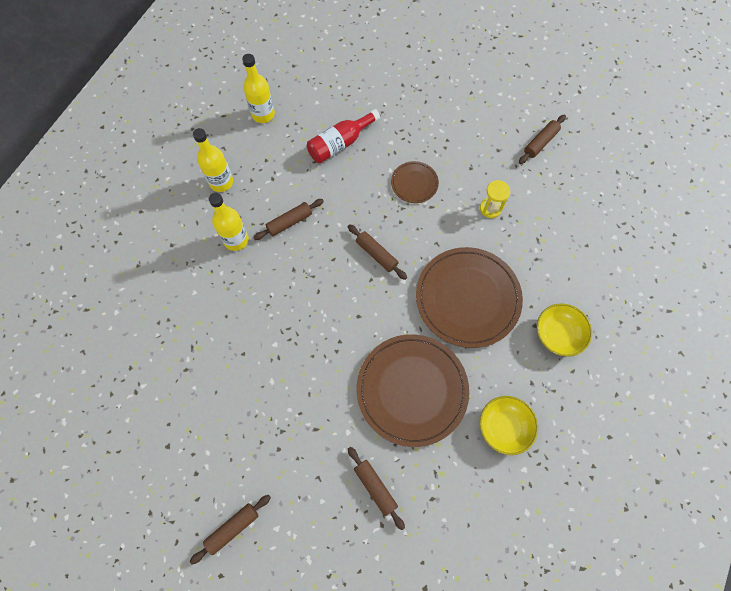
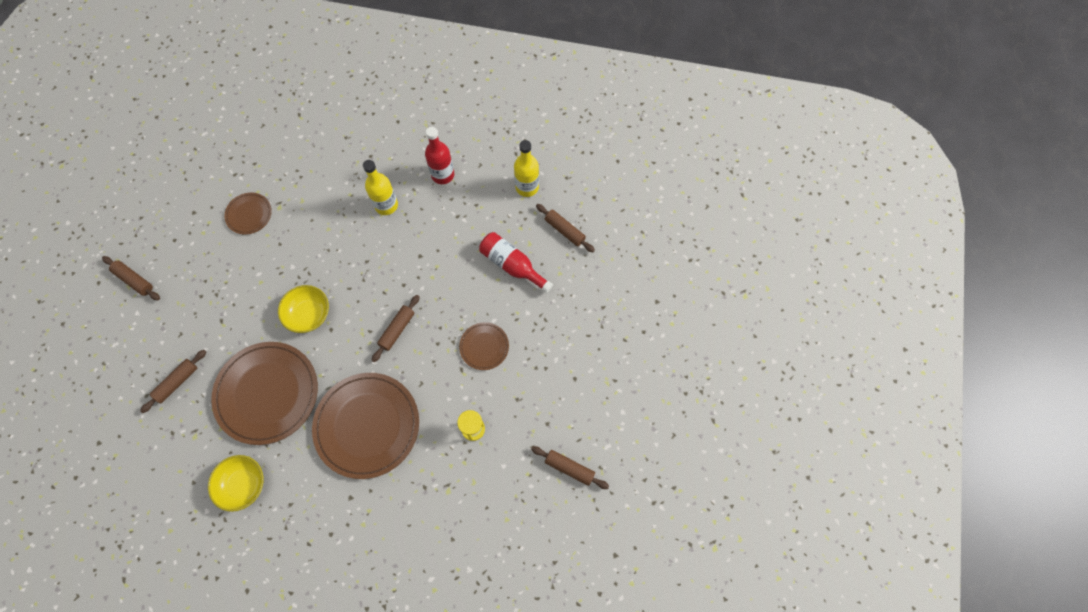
camera: 75 degrees right, 0 degrees up
yellow bottle [193,128,233,192] -> red bottle [425,127,454,184]
brown rolling pin [253,199,324,240] -> brown rolling pin moved to [536,204,595,252]
yellow bowl [537,304,592,357] -> yellow bowl moved to [278,285,329,333]
none -> brown plate [224,192,272,235]

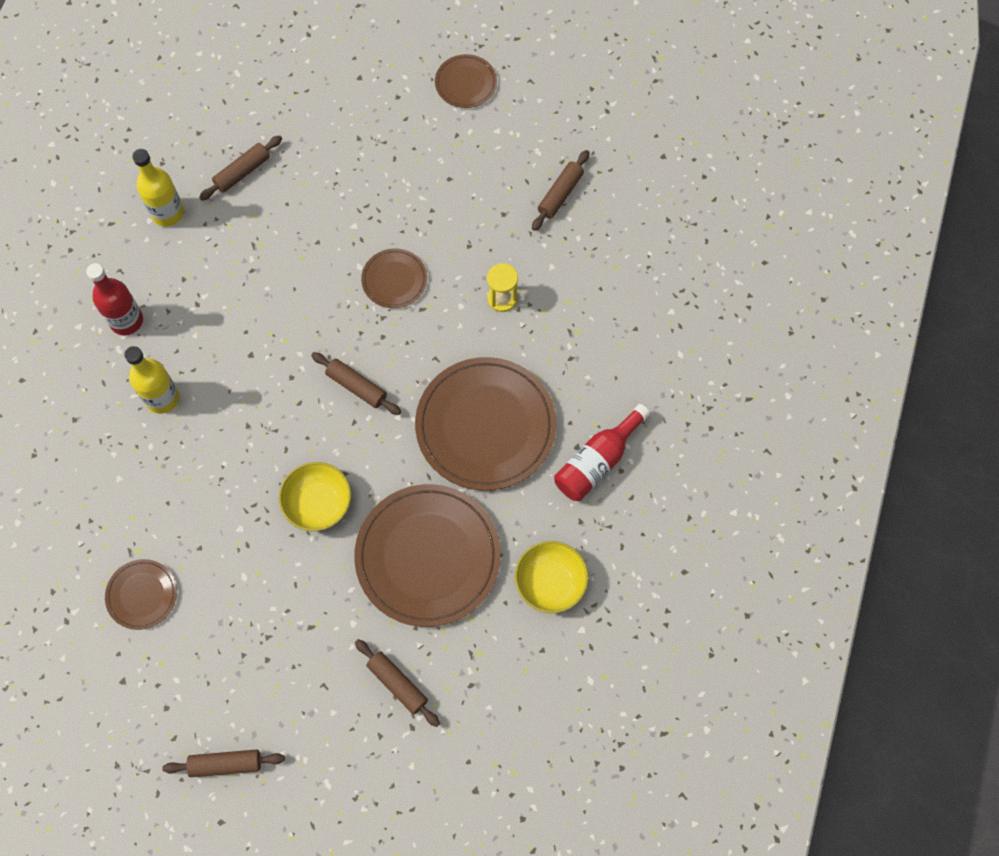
camera: 85 degrees left, 0 degrees up
brown rolling pin [102,256,160,300] -> brown rolling pin turned 45 degrees clockwise [163,749,285,777]
red bottle [479,232,553,293] -> red bottle moved to [554,404,650,501]
none -> brown plate [435,54,497,108]

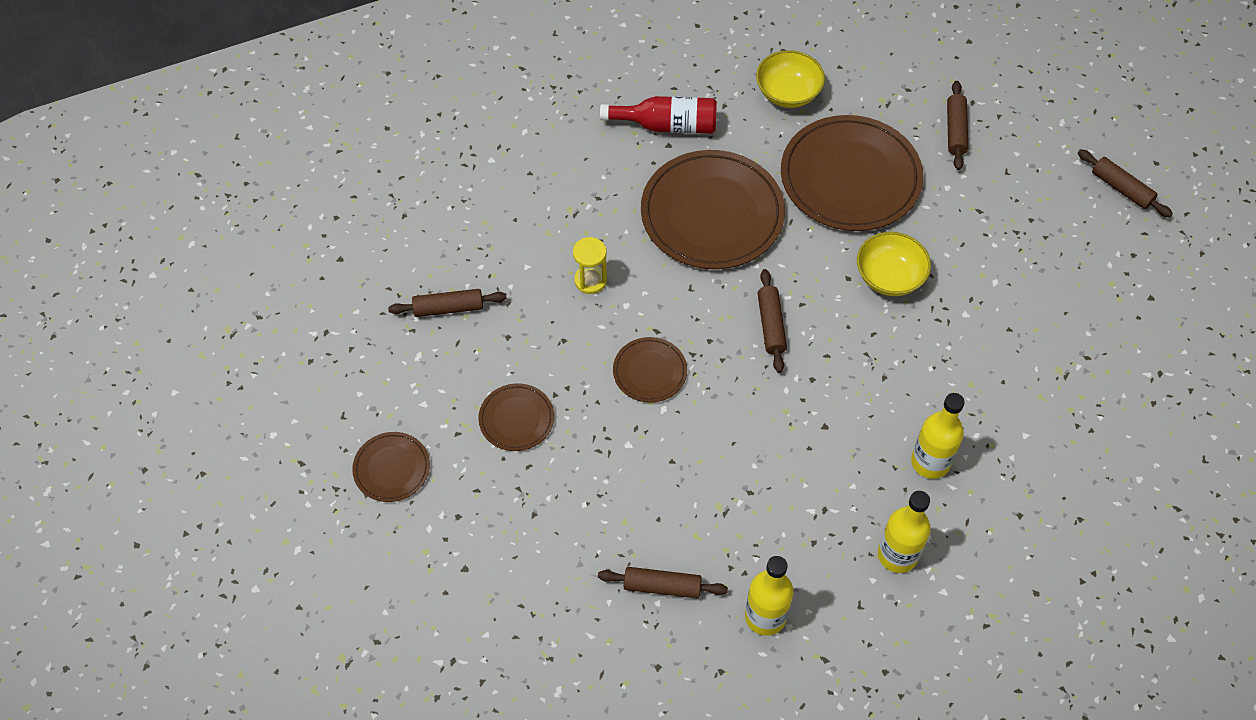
camera: 130 degrees left, 10 degrees down
red bottle [86,263,143,335] -> yellow bottle [878,491,931,573]
brown plate [105,559,177,630] -> brown plate moved to [478,383,554,451]

